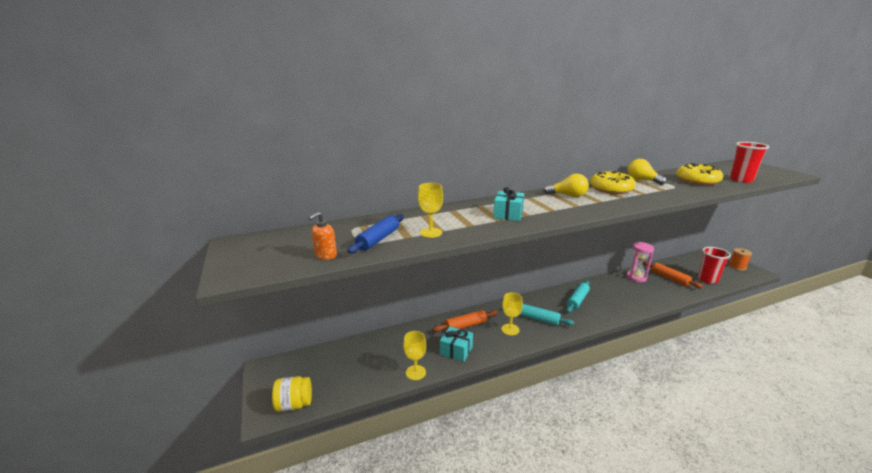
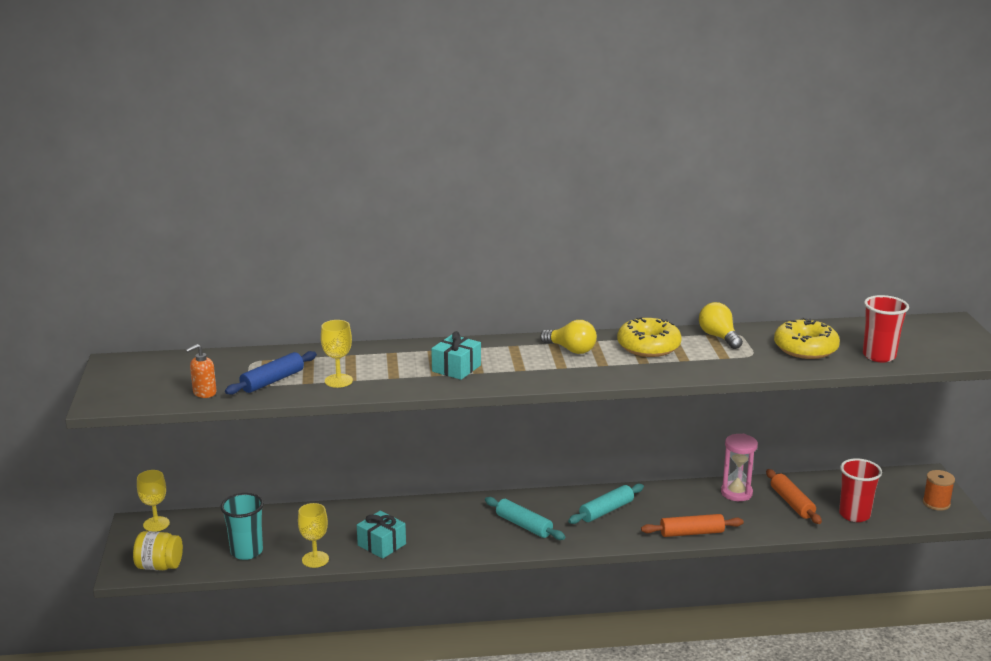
camera: 15 degrees right, 0 degrees up
orange rolling pin [433,310,497,332] -> orange rolling pin moved to [641,514,744,537]
yellow goblet [502,292,523,335] -> yellow goblet moved to [137,470,170,532]
none -> turquoise cup [220,493,264,560]

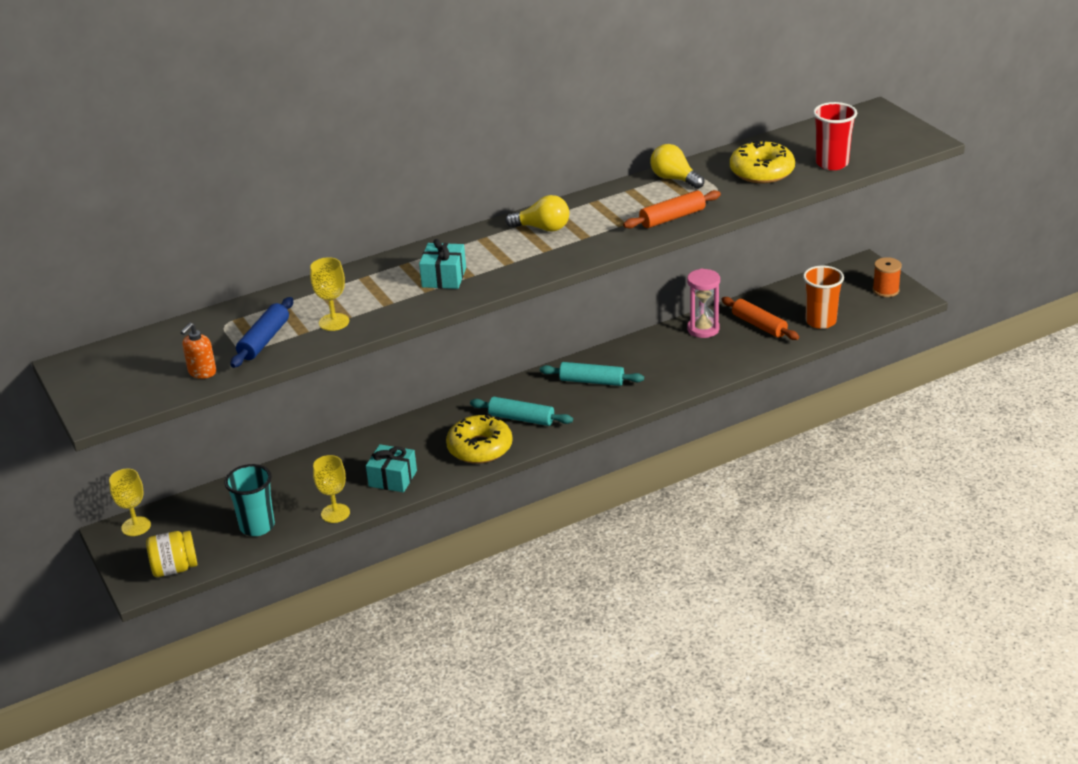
camera: 20 degrees left, 10 degrees up
turquoise rolling pin [568,484,644,524] -> turquoise rolling pin turned 75 degrees clockwise [540,362,644,386]
yellow donut [617,317,682,357] -> yellow donut moved to [446,414,513,464]
orange rolling pin [641,514,744,537] -> orange rolling pin moved to [623,190,721,229]
red cup [839,458,882,522] -> orange cup [803,266,844,329]

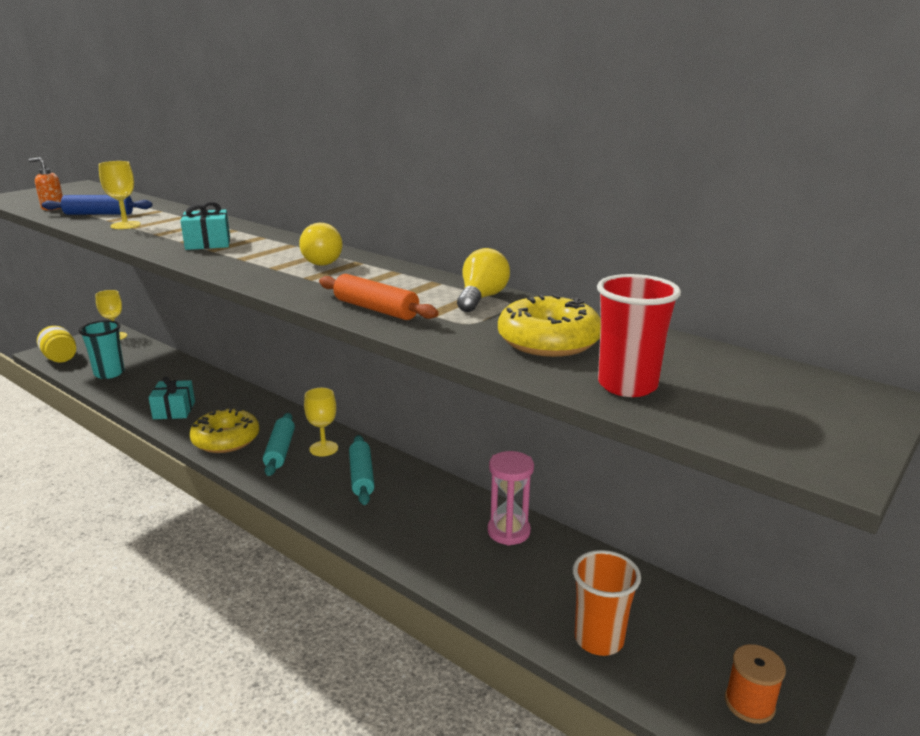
camera: 65 degrees right, 10 degrees down
yellow goblet [313,455,350,523] -> yellow goblet moved to [304,388,338,456]
orange rolling pin [721,297,799,340] -> none

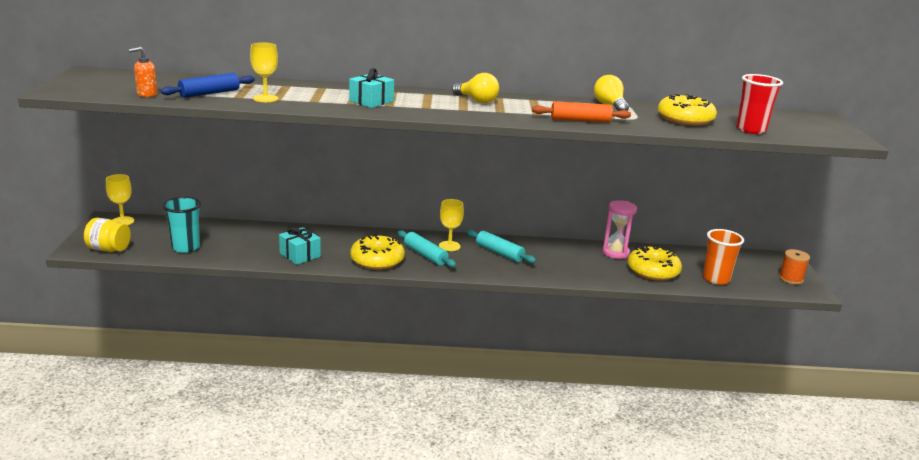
camera: 40 degrees left, 0 degrees up
none -> yellow donut [628,247,682,281]

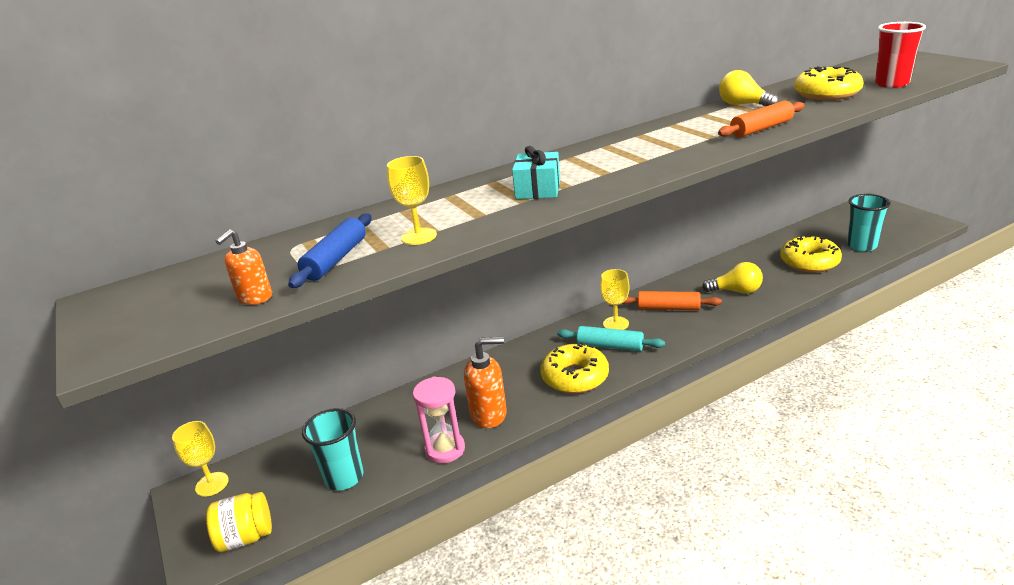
camera: 25 degrees left, 5 degrees up
turquoise gift [279,227,321,265] -> orange soap dispenser [464,337,507,428]
yellow light bulb [452,73,499,103] -> yellow light bulb moved to [702,262,763,294]
turquoise rolling pin [466,230,536,263] -> orange rolling pin [622,291,722,310]
pink hourglass [602,200,637,259] -> pink hourglass moved to [413,376,465,463]
orange cup [703,229,744,285] -> turquoise cup [847,194,890,252]
orange spool [779,249,810,285] -> none

